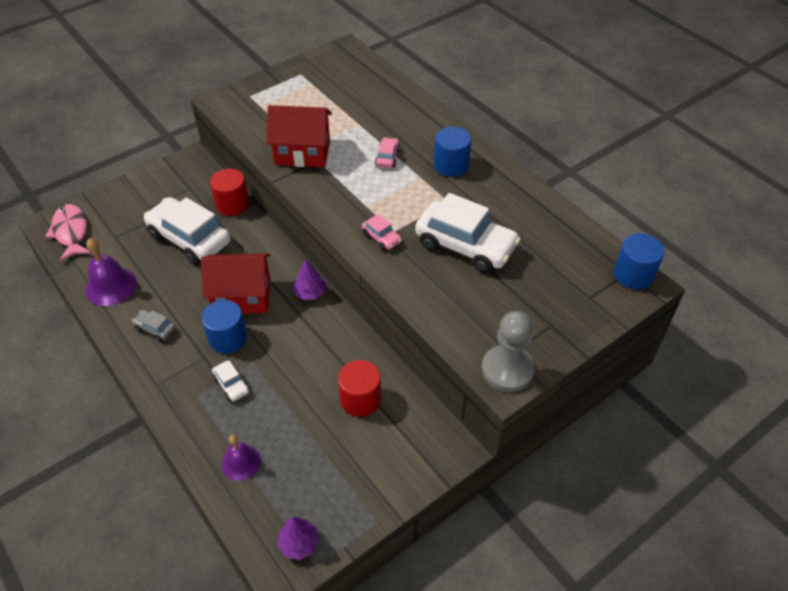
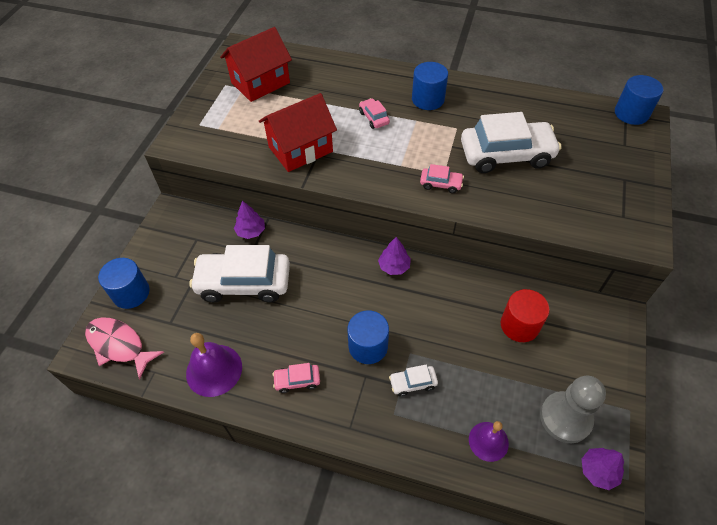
camera: 35 degrees left, 5 degrees up
grey car [132,310,176,342] -> pink car [272,363,320,393]
red house [201,253,271,314] -> red house moved to [220,27,292,102]
red cylinder [210,169,249,216] -> purple tree [234,201,265,239]
white car [212,361,249,401] -> white car turned 150 degrees clockwise [389,364,438,397]
grey pawn [482,311,535,392] -> grey pawn moved to [540,375,606,443]
none -> blue cylinder [98,258,150,309]

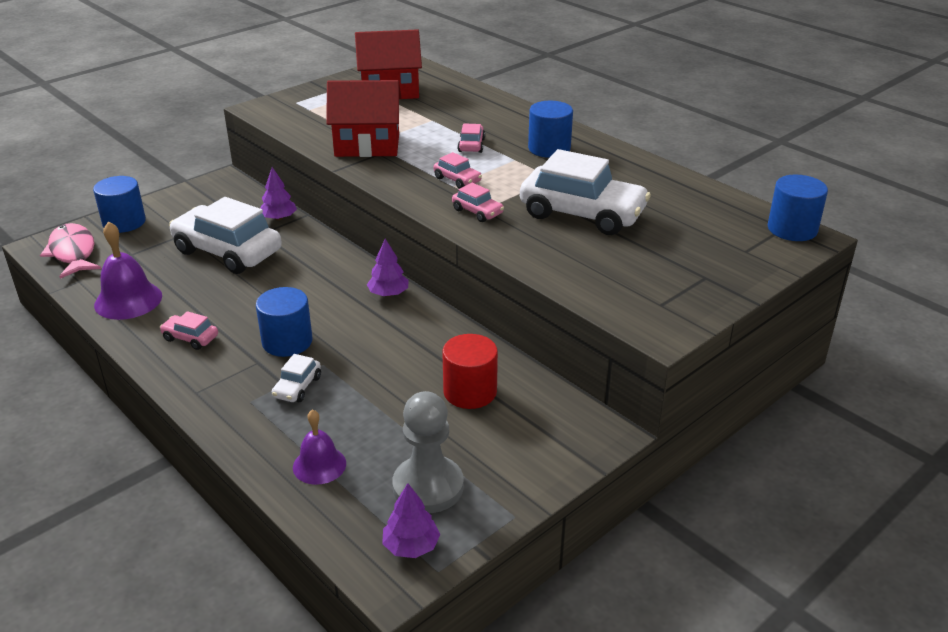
camera: 30 degrees right, 20 degrees down
white car [389,364,438,397] -> white car turned 90 degrees counterclockwise [272,354,321,402]
none -> pink car [433,152,482,189]

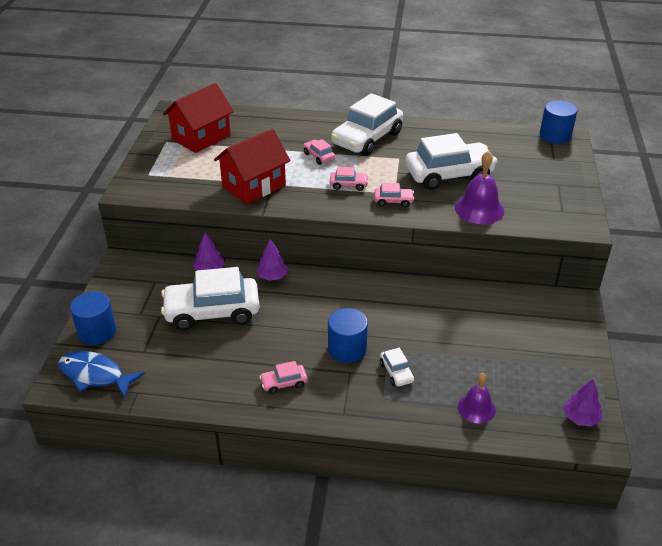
camera: 40 degrees left, 5 degrees up
pink fish [40,223,101,278] -> blue fish [58,351,145,398]
purple bell [94,221,162,320] -> purple bell moved to [455,151,504,224]
purple tree [366,239,409,297] -> purple tree moved to [256,239,287,281]
grey pawn [392,391,464,513] -> none
red cylinder [442,334,498,409] -> none
blue cylinder [528,101,573,158] -> white car [331,93,403,156]

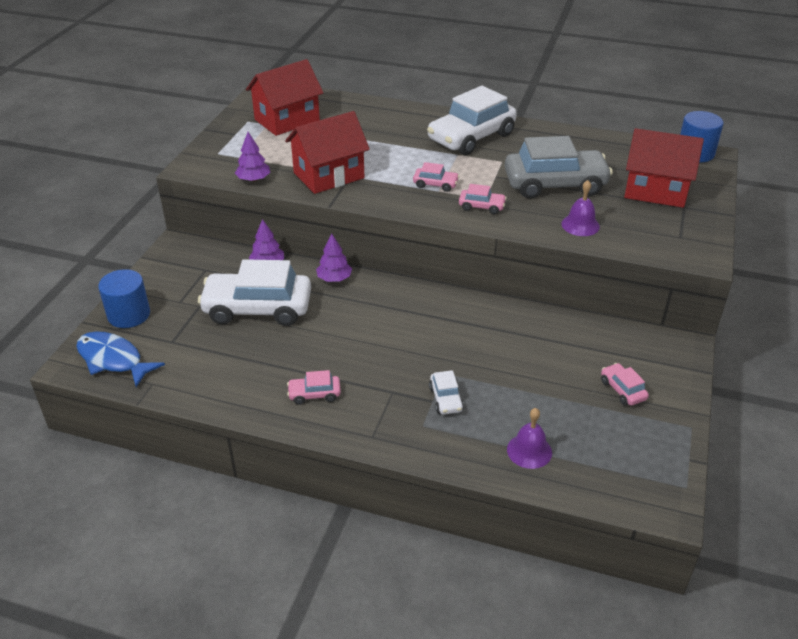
camera: 10 degrees right, 0 degrees up
pink car [303,139,335,165] -> pink car moved to [601,363,649,406]
blue cylinder [328,308,368,363] -> none
white car [405,133,497,190] -> grey car [505,136,613,199]
purple bell [455,151,504,224] -> purple bell [561,180,600,236], size x0.65
purple tree [563,379,602,427] -> purple tree moved to [235,132,270,182]
none -> red house [624,128,704,208]

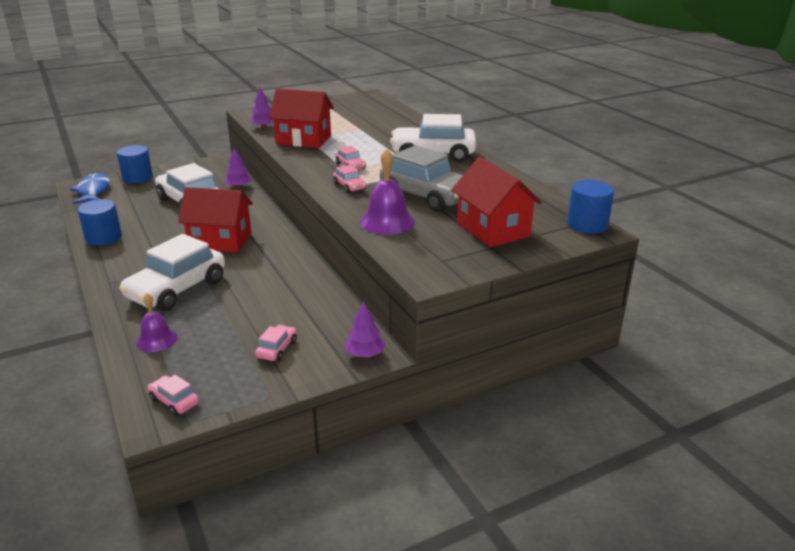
camera: 45 degrees right, 10 degrees down
red house [246,59,323,136] -> red house moved to [178,187,253,252]
pink car [287,370,341,405] -> pink car moved to [148,375,199,416]
purple tree [316,234,352,282] -> purple tree moved to [345,301,386,357]
white car [429,370,464,414] -> white car [119,234,225,311], size x2.28
purple bell [561,180,600,236] -> purple bell [360,149,415,235], size x1.53
none -> blue cylinder [78,199,122,246]

